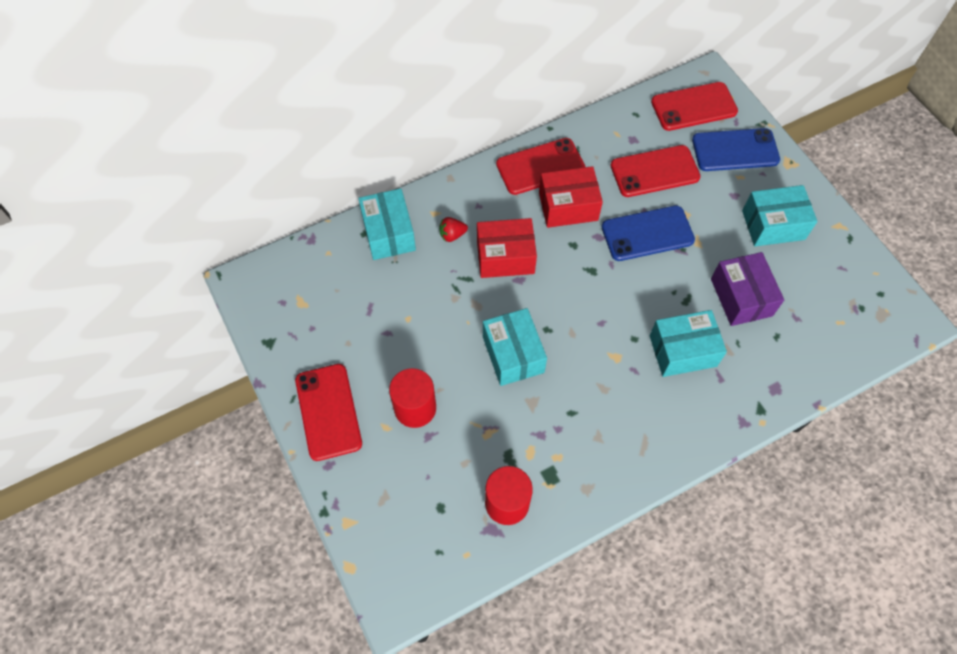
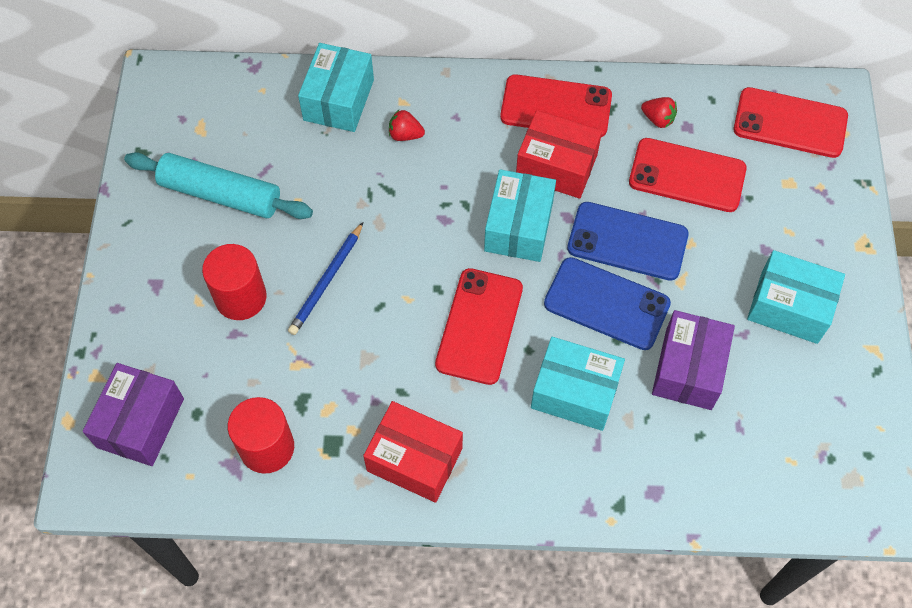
camera: 30 degrees right, 0 degrees up
red phone [295,364,362,461] -> red phone moved to [435,268,523,385]
red box [477,218,537,278] -> red box moved to [363,401,463,503]
turquoise box [483,308,547,386] -> turquoise box moved to [484,169,556,262]
blue phone [692,128,780,171] -> blue phone moved to [544,257,671,350]
none -> purple box [83,363,184,466]
none -> turquoise rolling pin [124,152,313,219]
none -> blue pencil [288,222,363,335]
none -> red strawberry [641,97,677,128]

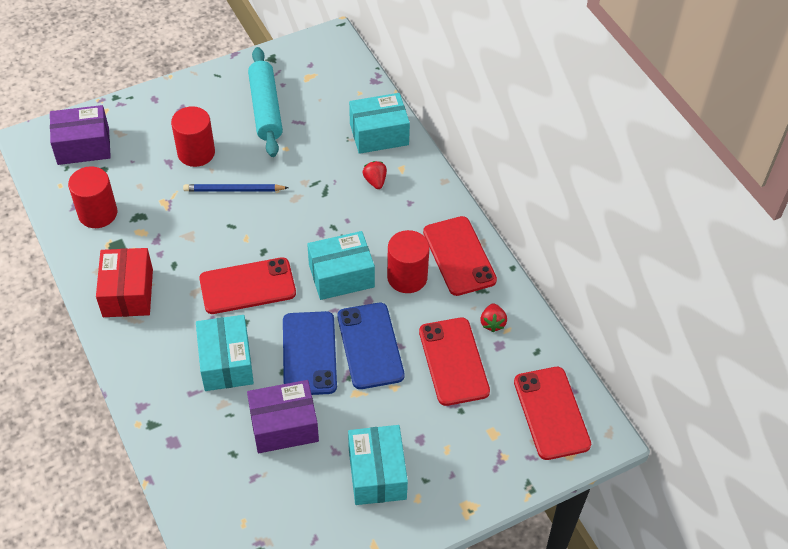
camera: 60 degrees right, 10 degrees down
red box [516,110,602,199] -> red cylinder [387,230,430,293]

